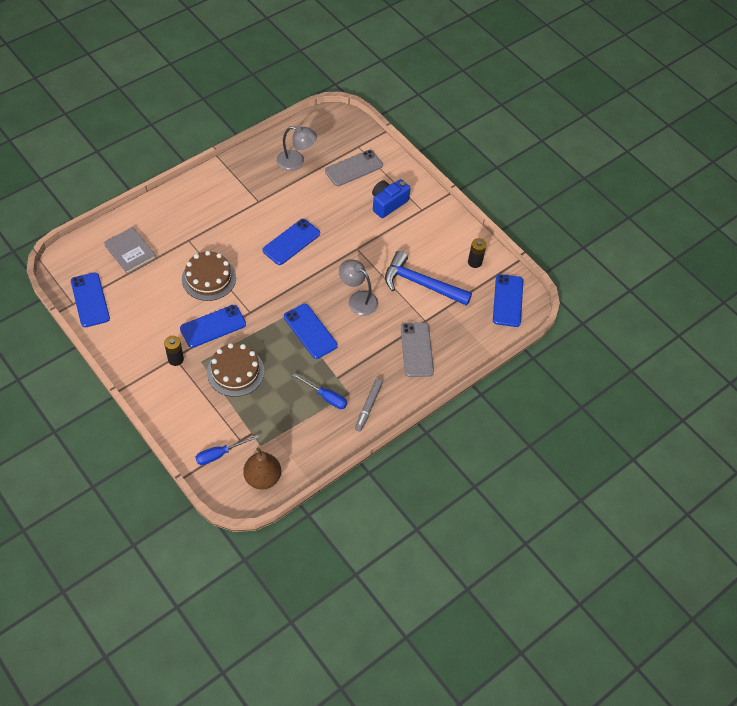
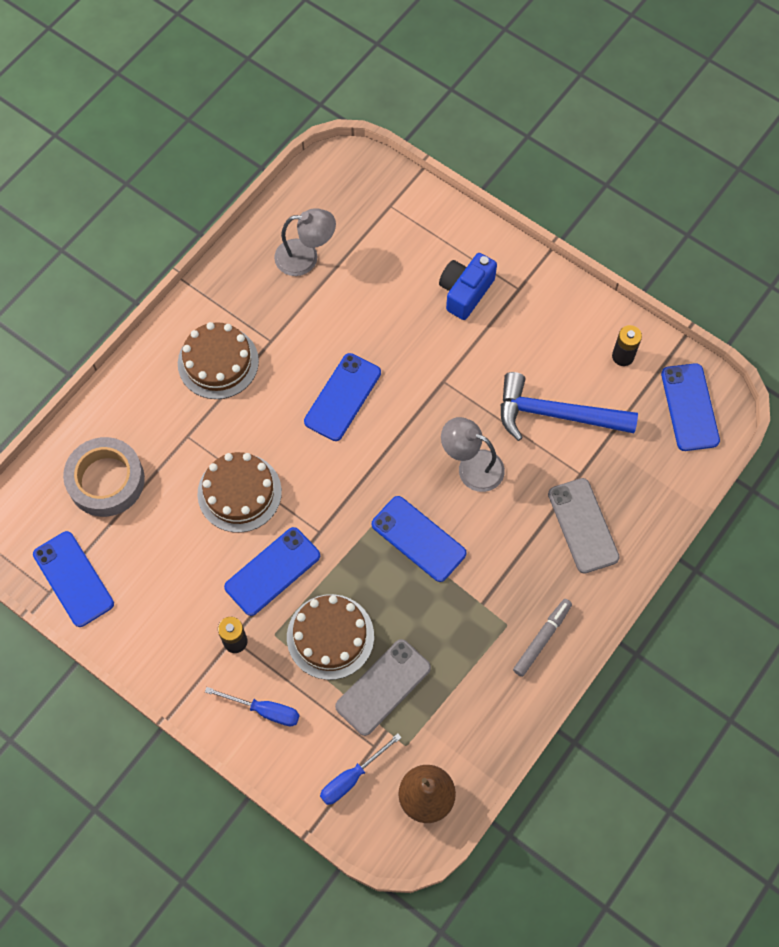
camera: 10 degrees left, 10 degrees up
grey book [104,227,156,274] -> grey tape [63,437,145,517]
blue screwdriver [293,373,347,409] -> blue screwdriver moved to [205,687,300,726]
grey phone [325,150,383,186] -> grey phone moved to [335,639,431,736]
grey marker [355,379,383,432] -> grey marker turned 150 degrees counterclockwise [513,599,572,677]
none -> brown cake [178,322,259,399]

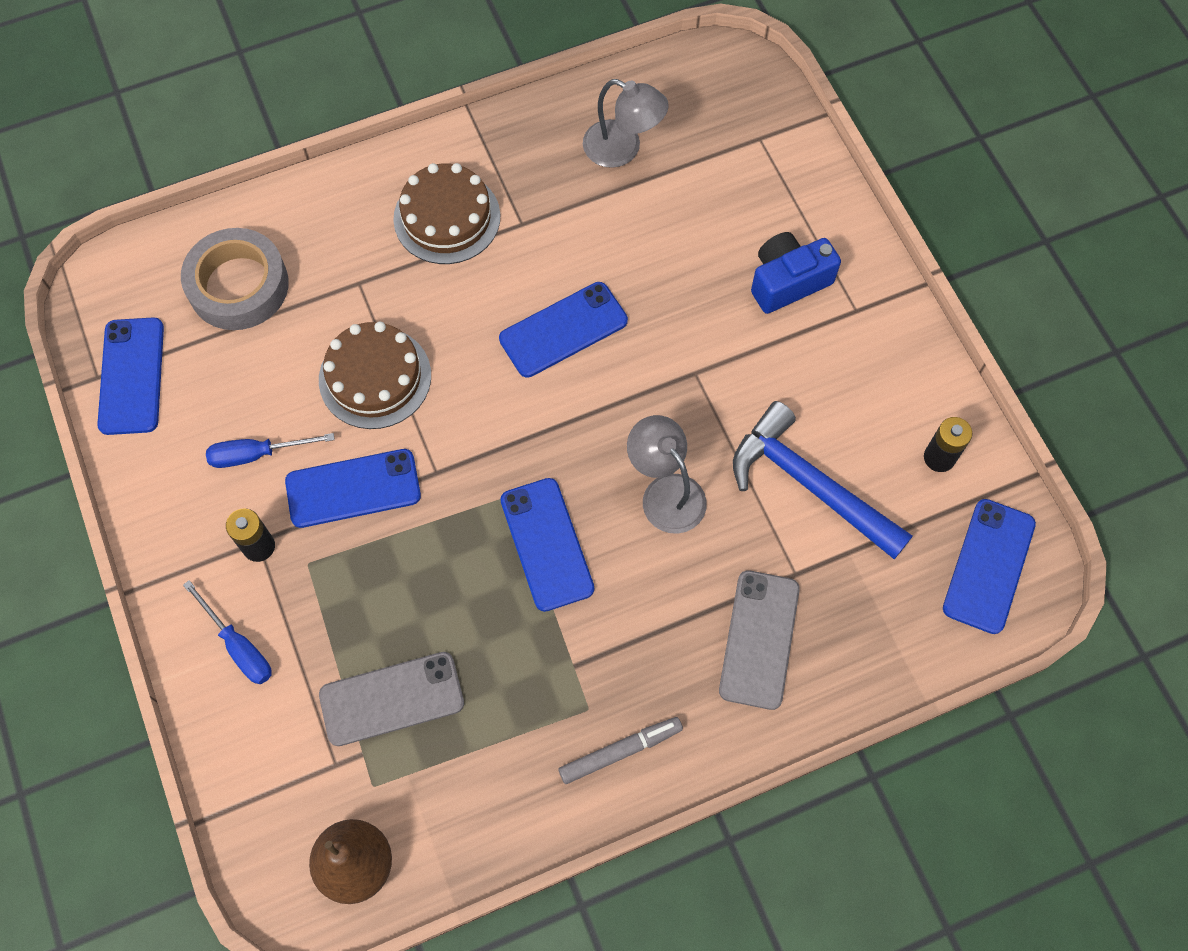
camera: 30 degrees right, 0 degrees up
brown cake [287,594,374,680] -> none
blue screwdriver [320,733,402,805] -> blue screwdriver moved to [206,433,335,468]

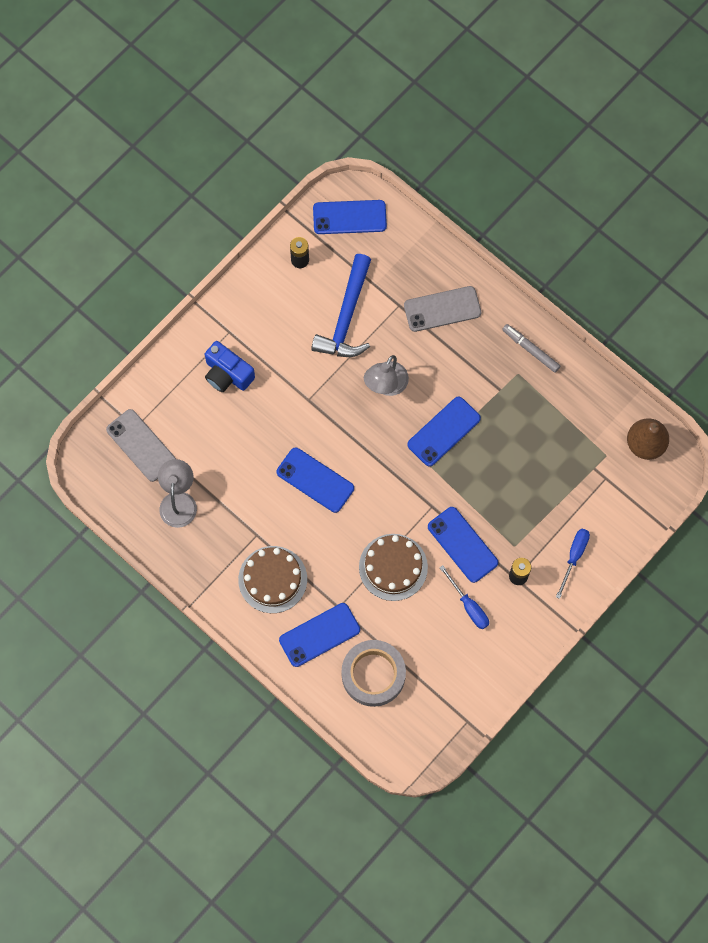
camera: 115 degrees left, 5 degrees up
blue phone [97,317,164,435] -> blue phone moved to [279,603,360,667]
grey phone [319,652,464,746] -> grey phone moved to [106,409,176,482]

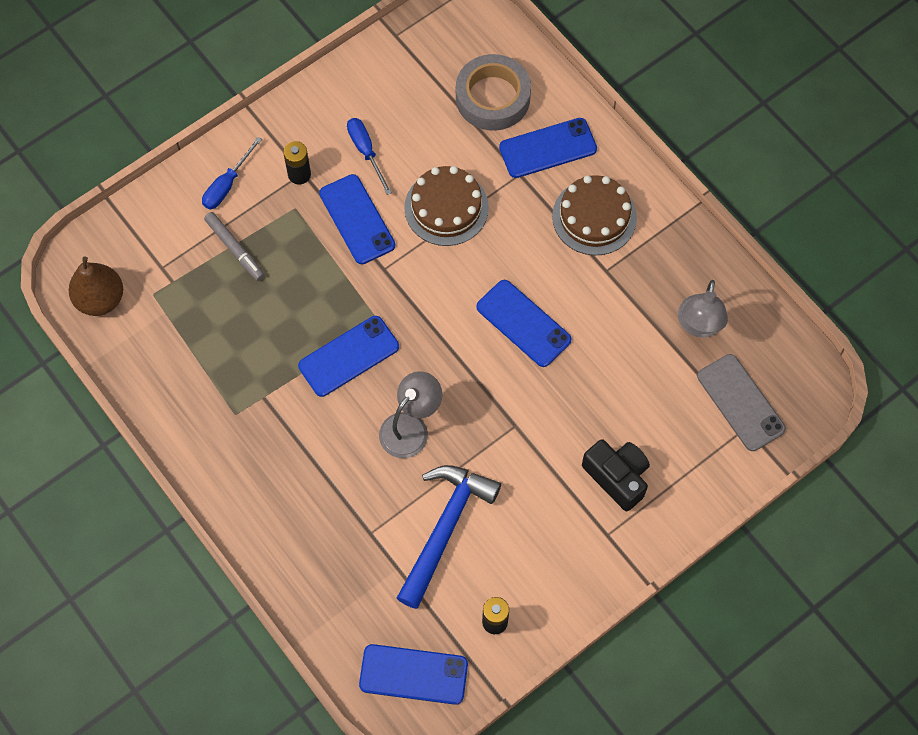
camera: 170 degrees left, 5 degrees down
blue camera [205,341,255,392] -> black camera [582,439,650,511]
grey phone [404,286,481,332] -> none
grey marker [502,324,560,373] -> grey marker moved to [204,212,264,281]

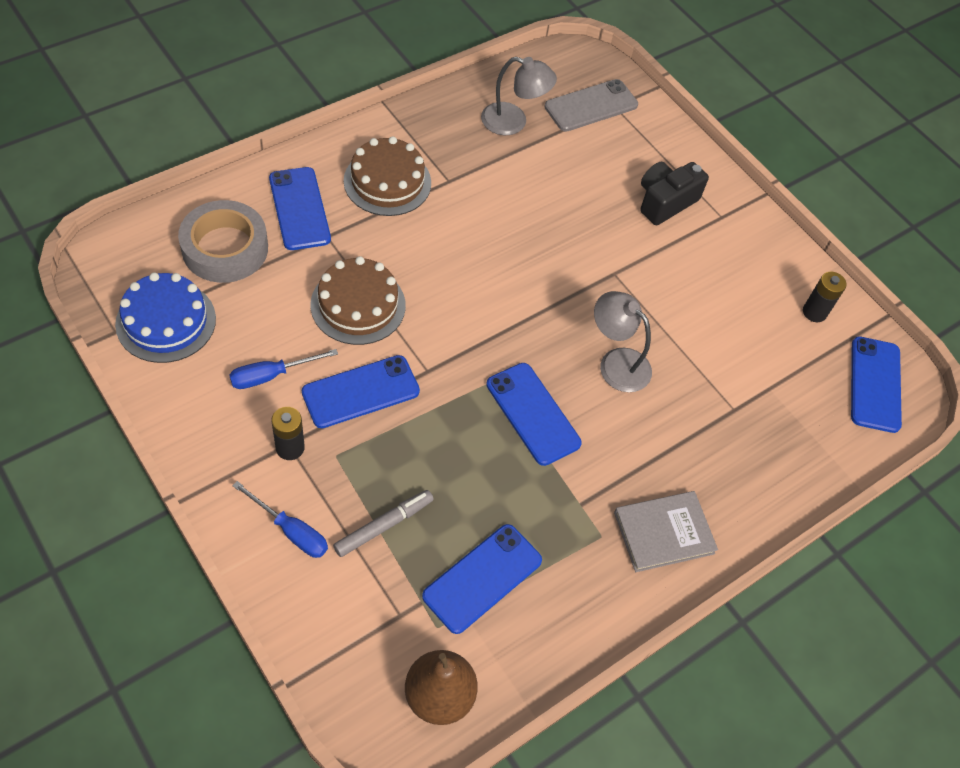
camera: 95 degrees left, 10 degrees down
blue hammer [397,465,501,609] -> none
blue phone [476,280,572,367] -> blue phone moved to [422,524,542,634]
none -> blue cake [115,272,216,363]
none -> grey book [614,491,718,572]

